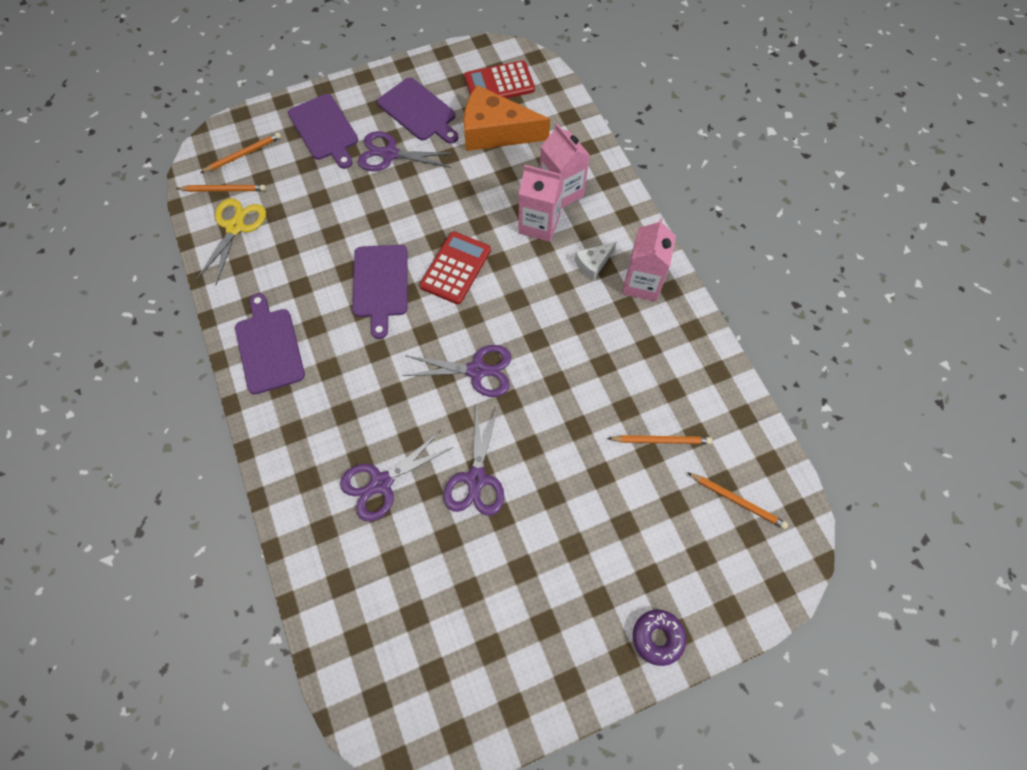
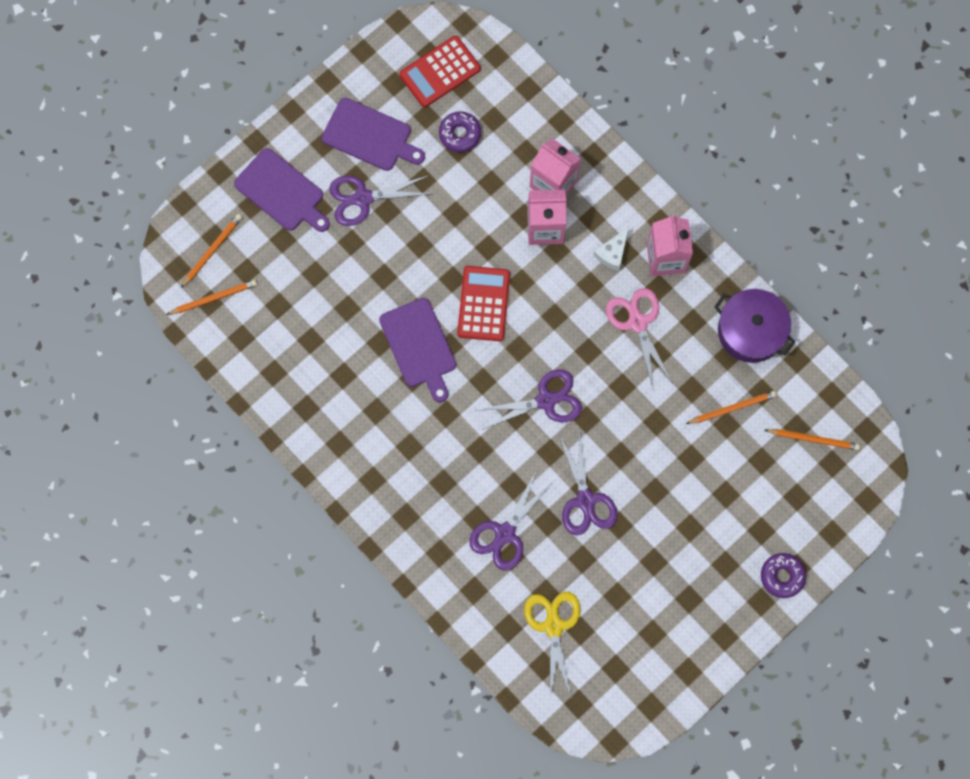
camera: 20 degrees left, 10 degrees up
yellow scissors [196,198,266,284] -> yellow scissors moved to [524,592,580,700]
purple cutting board [235,293,305,395] -> none
orange cheese [463,85,550,151] -> purple donut [439,111,481,152]
none -> pink scissors [606,288,673,391]
none -> purple pot [714,289,795,363]

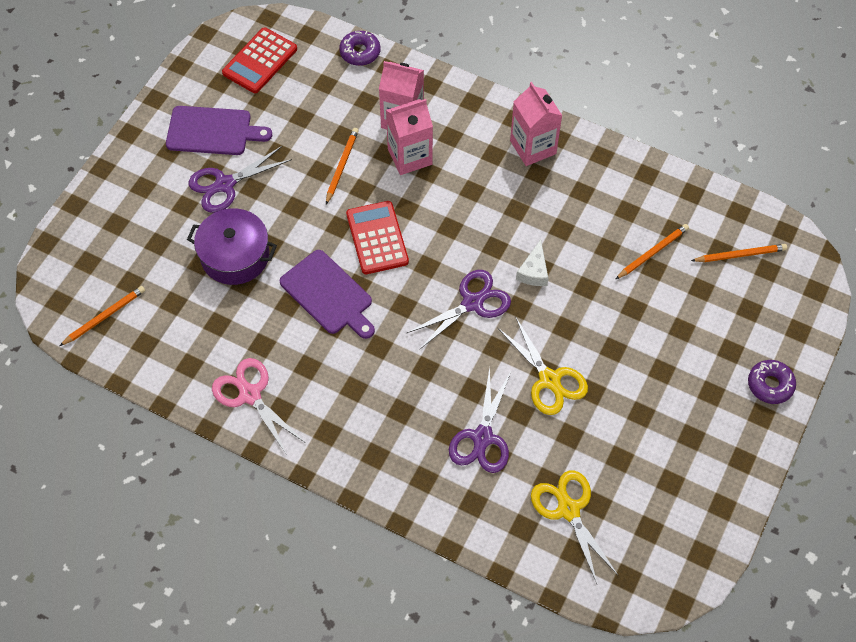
camera: 20 degrees left, 15 degrees down
orange pencil [181,214,242,288] -> orange pencil moved to [326,128,359,204]
purple cutting board [234,148,330,232] -> none
purple donut [439,111,481,152] -> purple donut moved to [339,31,380,66]
purple scissors [559,431,617,535] -> yellow scissors [497,316,588,415]
white cheese [594,227,629,271] -> white cheese moved to [516,239,548,286]
pink scissors [606,288,673,391] -> pink scissors moved to [212,358,304,455]
purple pot [714,289,795,363] -> purple pot moved to [187,208,277,285]

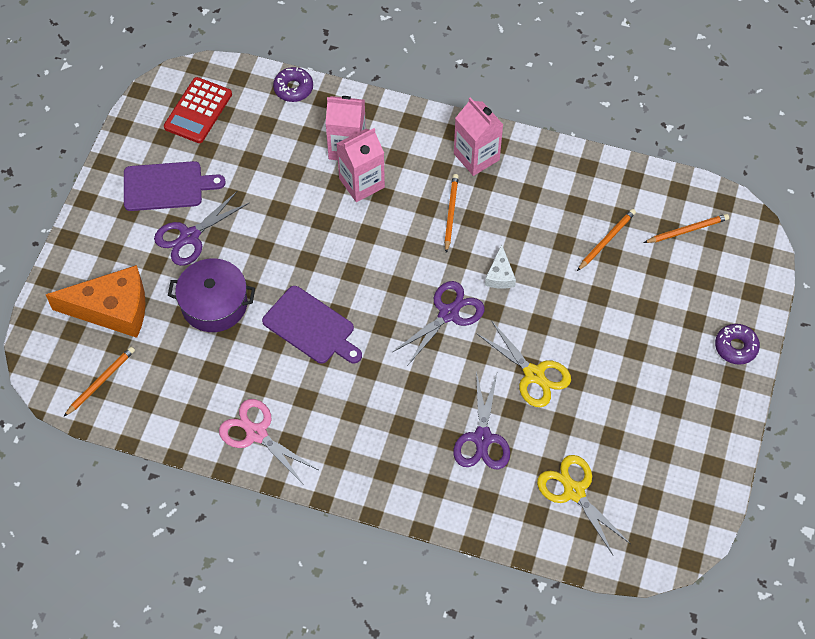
camera: 10 degrees left, 0 degrees up
orange pencil [326,128,359,204] -> orange pencil moved to [444,174,459,253]
red calculator [346,201,409,274] -> none
none -> orange cheese [46,265,145,338]

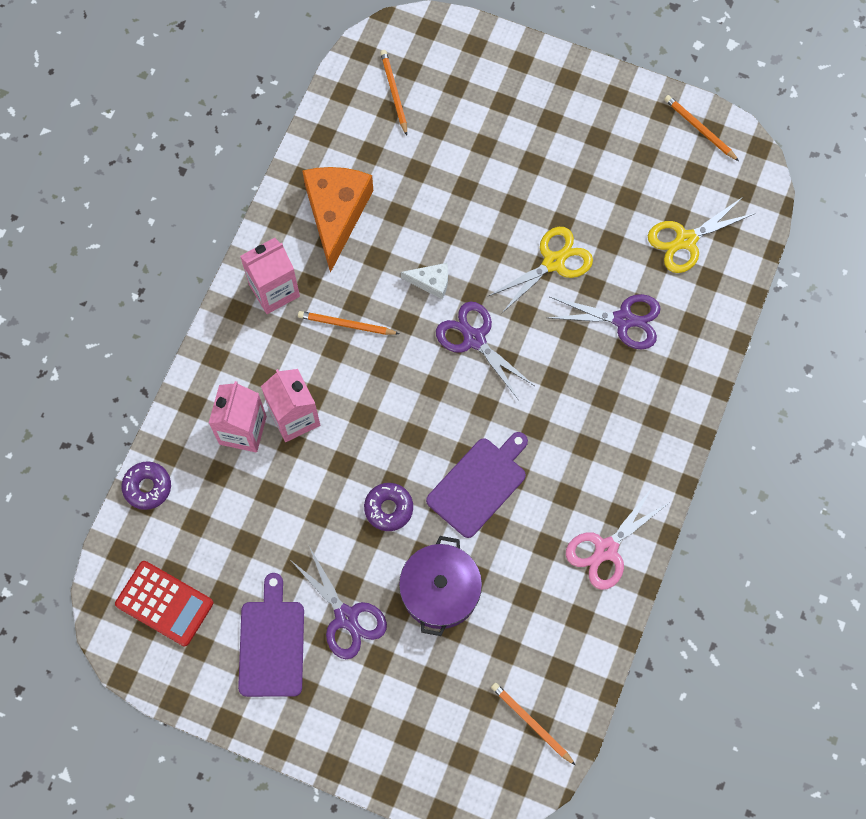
camera: 85 degrees left, 10 degrees up
orange cheese [46,265,145,338] -> orange cheese moved to [302,167,373,273]
orange pencil [577,209,636,271] -> orange pencil moved to [664,95,739,161]
purple donut [715,324,760,365] -> purple donut moved to [364,483,413,531]

